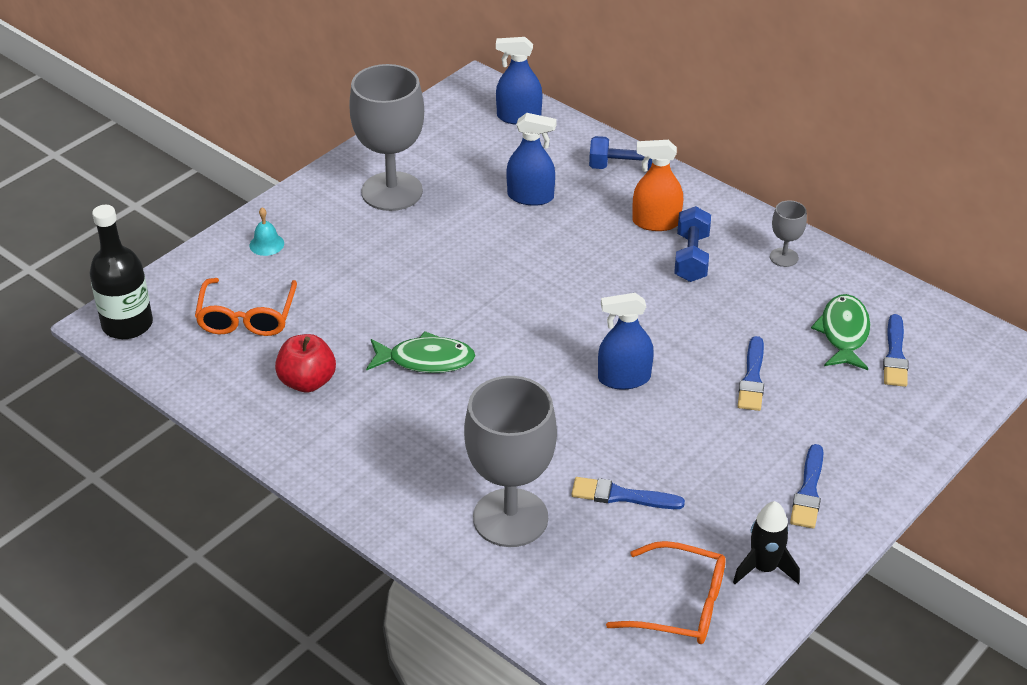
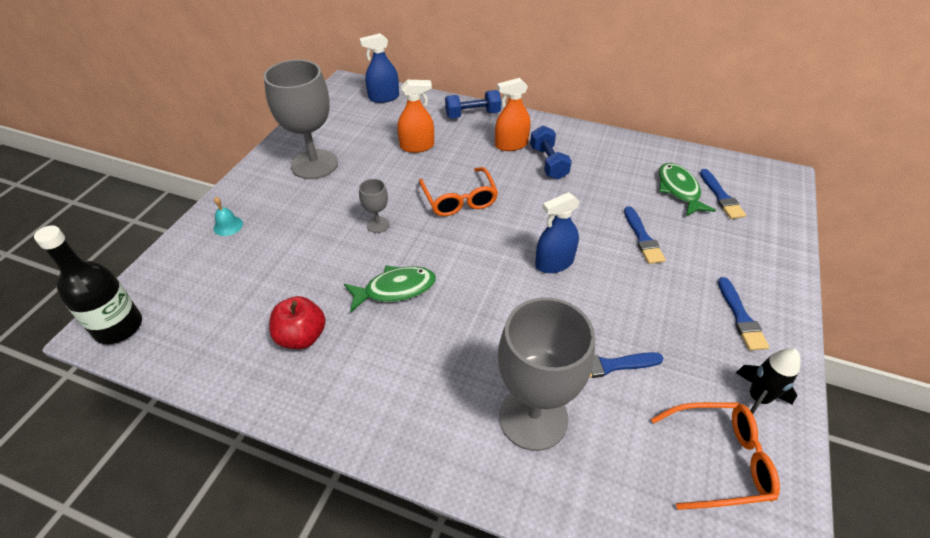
camera: 20 degrees left, 5 degrees up
orange glasses [195,278,297,336] -> orange glasses moved to [419,167,498,216]
blue spray bottle [507,113,557,206] -> orange spray bottle [397,80,434,153]
grey goblet [770,200,807,267] -> grey goblet moved to [359,179,390,233]

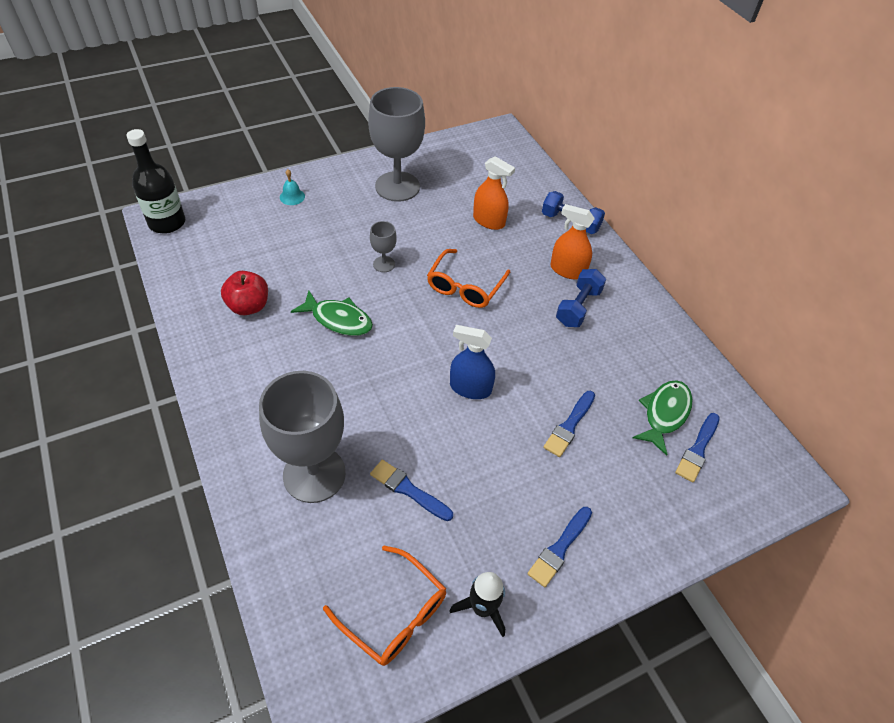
camera: 40 degrees right, 5 degrees up
blue spray bottle [360,33,399,103] -> none

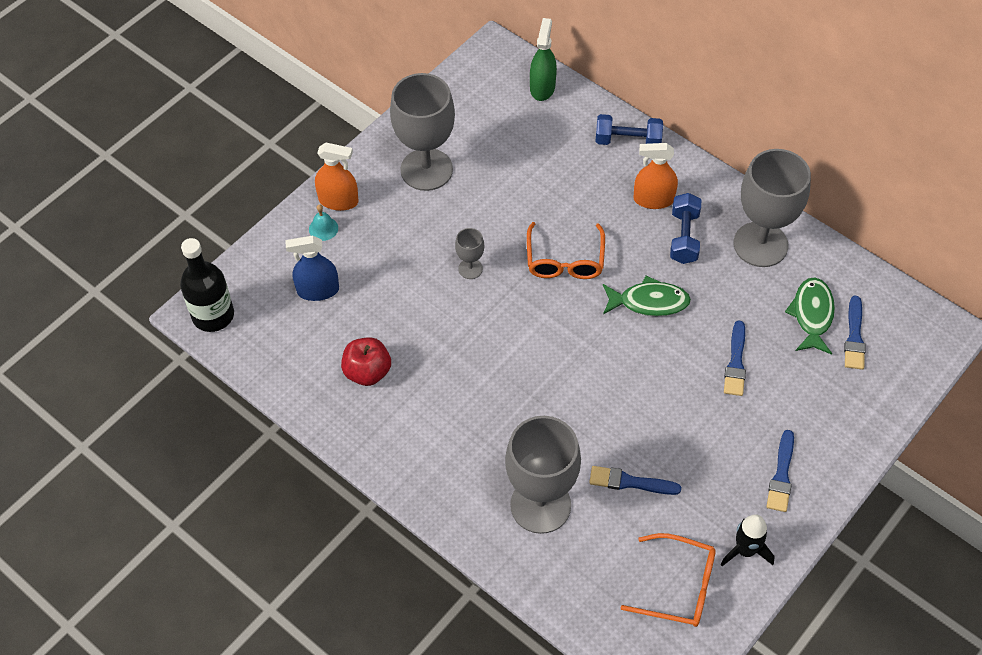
camera: 20 degrees left, 5 degrees up
green fish [291,291,373,336] -> green fish moved to [603,276,691,316]
blue spray bottle [450,325,495,399] -> blue spray bottle moved to [285,235,339,301]
orange spray bottle [473,156,515,230] -> orange spray bottle moved to [315,143,358,211]
none -> green spray bottle [530,18,557,101]
none -> grey goblet [733,149,811,267]

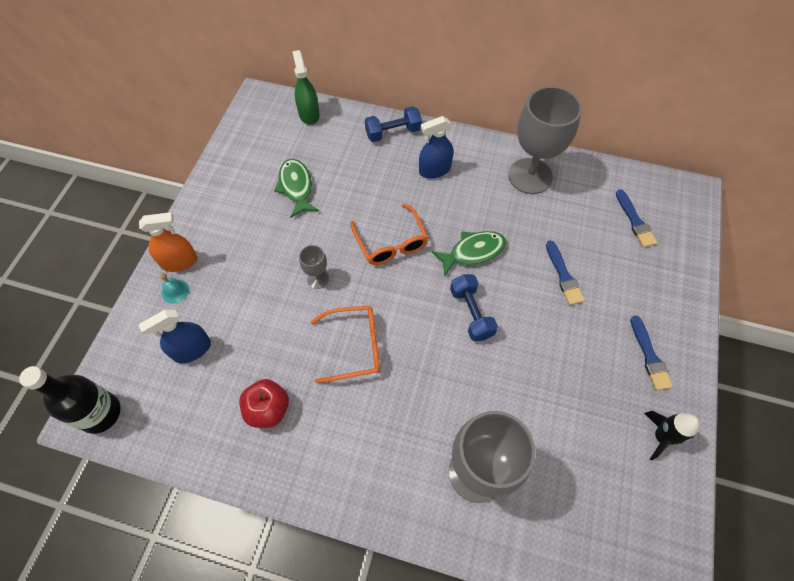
camera: 25 degrees left, 5 degrees up
grey goblet [390,73,455,191] -> none
blue brush [589,466,681,495] -> none
orange glasses [620,533,716,627] -> orange glasses moved to [311,306,380,383]
orange spray bottle [633,143,678,209] -> blue spray bottle [419,116,453,179]
blue dumbbell [670,193,701,264] -> blue dumbbell moved to [450,274,498,341]
green fish [785,277,835,355] -> green fish moved to [274,159,319,218]

